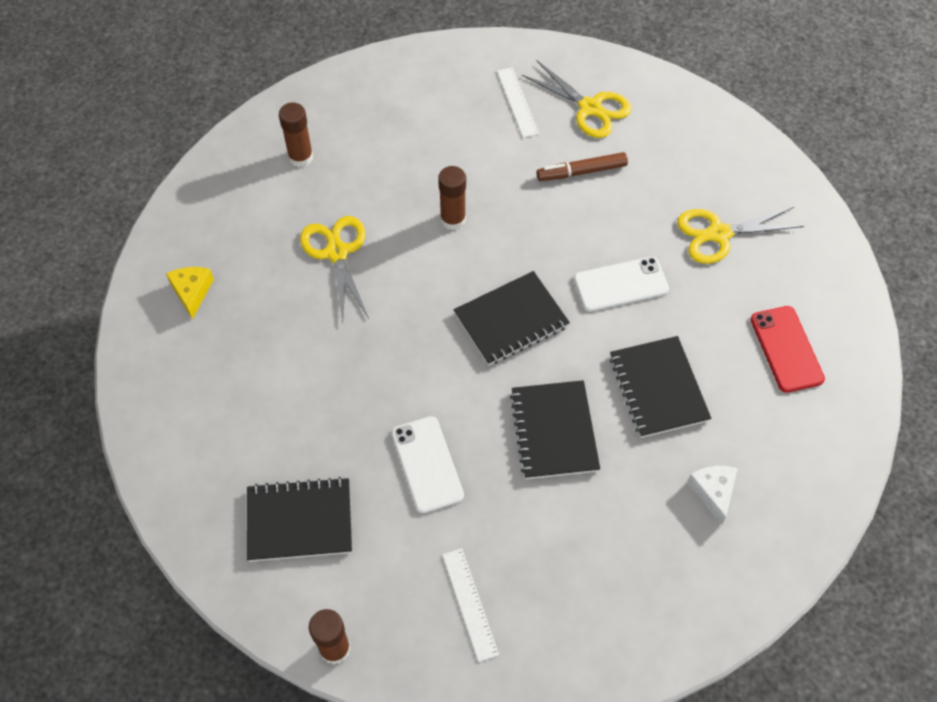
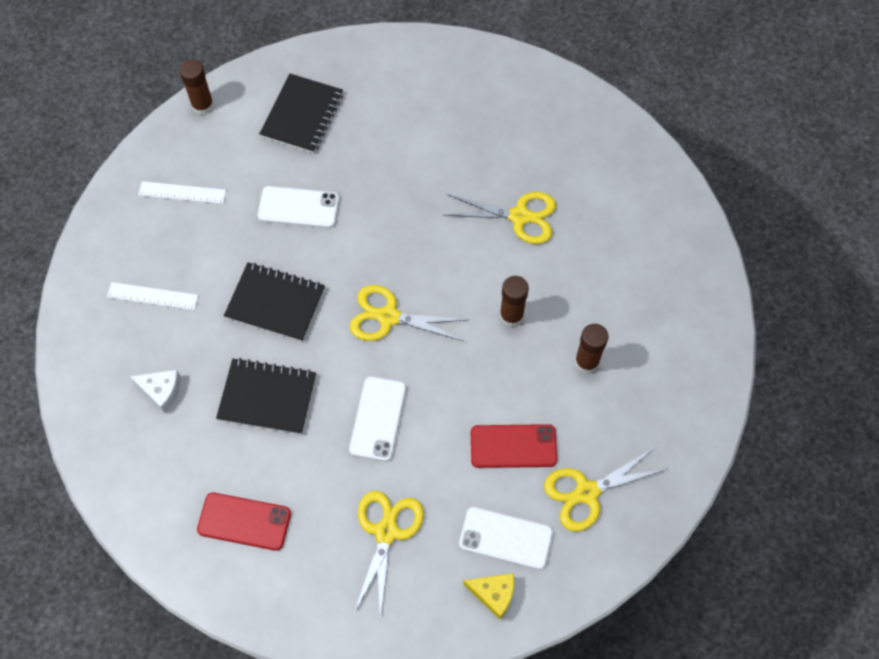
camera: 115 degrees right, 5 degrees up
yellow cheese [166,267,214,320] -> yellow cheese moved to [463,573,514,619]
brown glue stick [279,102,313,167] -> brown glue stick moved to [575,324,608,373]
black notebook [454,271,570,366] -> yellow scissors [350,285,467,341]
white ruler [497,67,539,138] -> white ruler moved to [107,282,199,310]
brown marker [537,152,628,181] -> red phone [471,424,557,468]
none -> white phone [459,507,553,570]

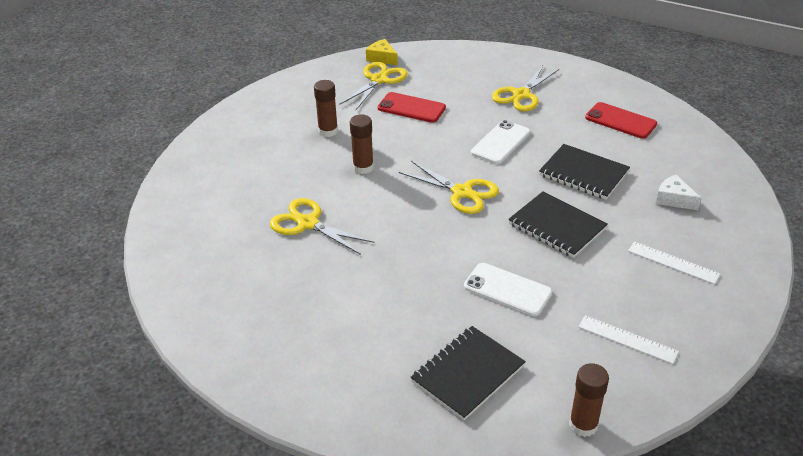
camera: 155 degrees left, 25 degrees down
white phone [459,507,553,570] -> none
yellow cheese [463,573,514,619] -> yellow cheese moved to [366,39,398,65]
yellow scissors [544,447,667,532] -> yellow scissors turned 60 degrees counterclockwise [339,62,408,110]

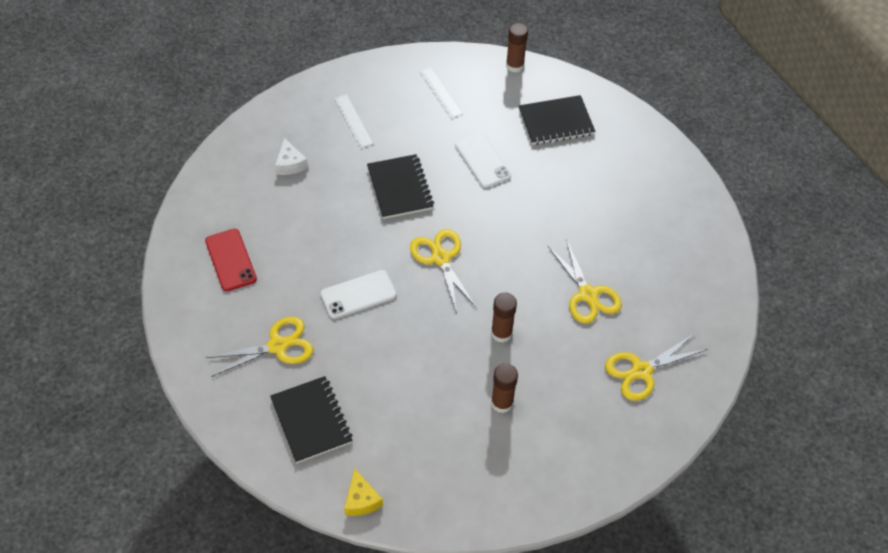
camera: 150 degrees left, 15 degrees up
yellow scissors [339,62,408,110] -> yellow scissors moved to [605,333,707,401]
red phone [377,92,446,123] -> none
black notebook [539,144,630,200] -> black notebook moved to [270,376,352,463]

